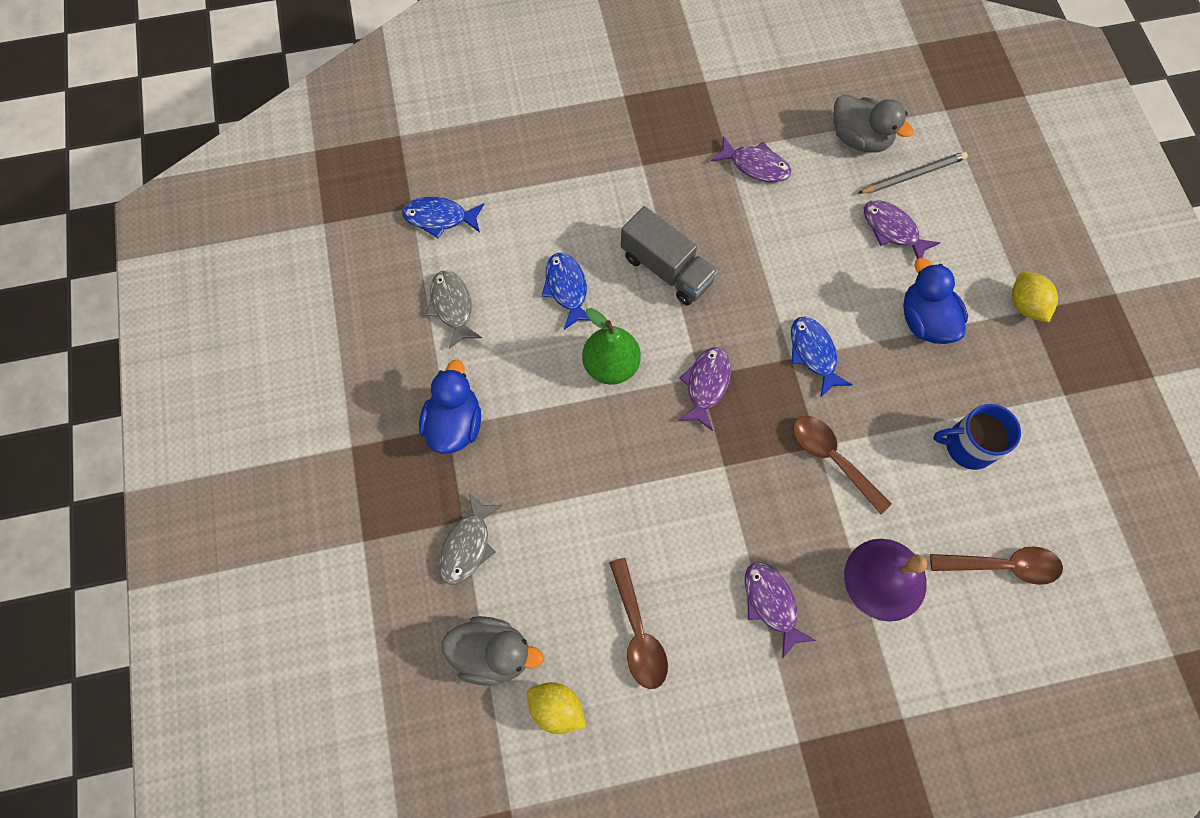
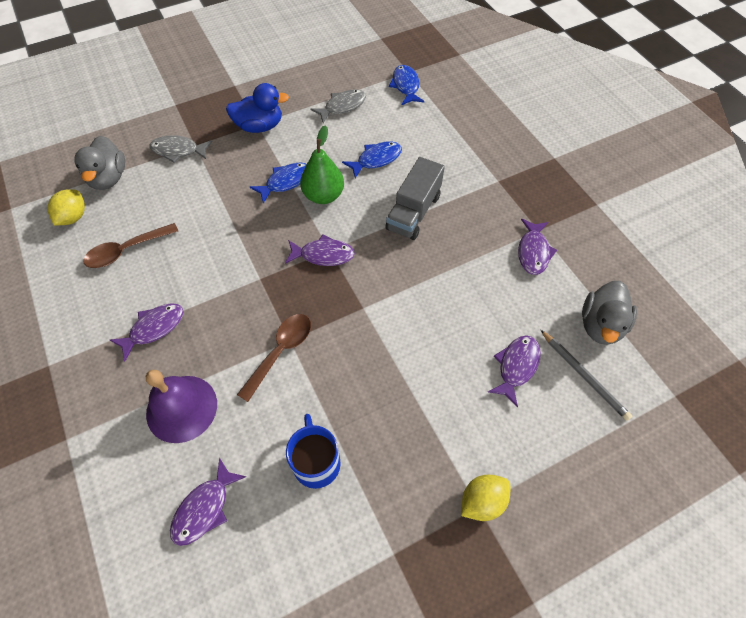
camera: 75 degrees right, 10 degrees down
blue fish [791,317,853,398] -> blue fish moved to [250,163,307,204]
blue duck [903,258,968,344] -> none
brown spoon [930,546,1063,585] -> purple fish [170,458,246,546]

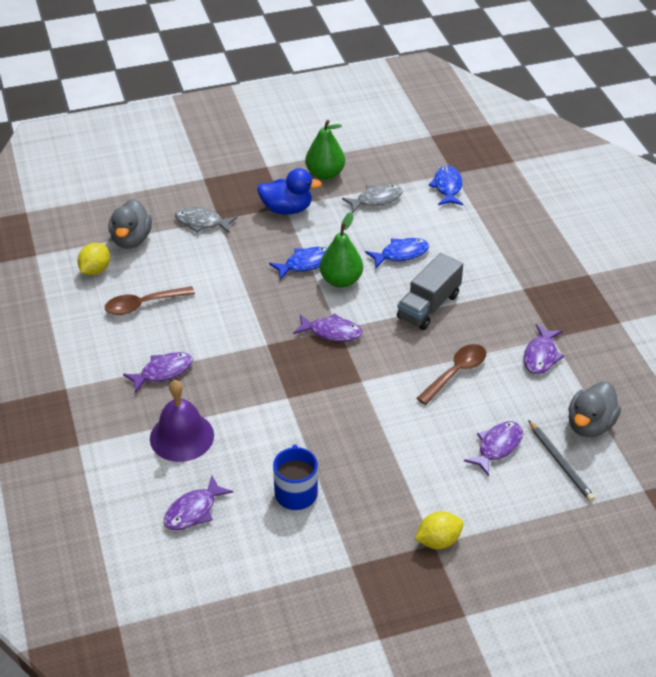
camera: 10 degrees right, 15 degrees down
brown spoon [237,314,311,402] -> brown spoon moved to [416,344,486,405]
none -> green pear [305,120,345,180]

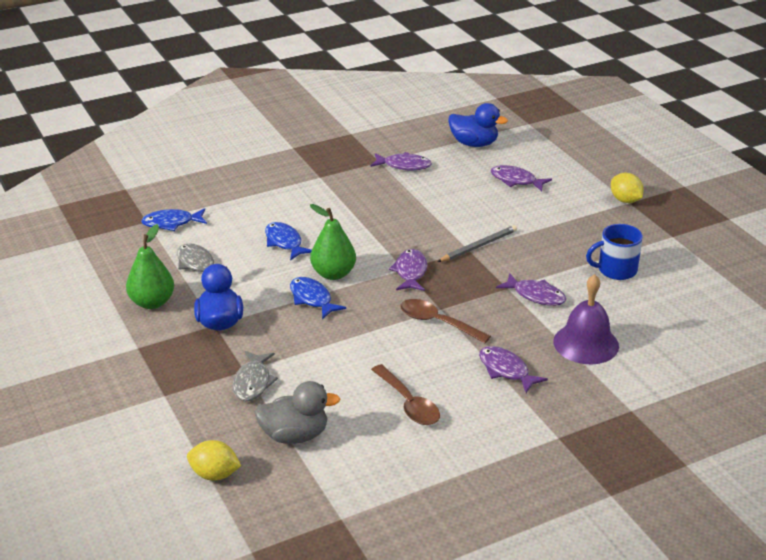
camera: 100 degrees left, 10 degrees down
yellow lemon [77,243,110,275] -> yellow lemon moved to [187,440,241,481]
purple fish [164,475,233,530] -> purple fish moved to [496,273,566,306]
grey truck [397,253,463,330] -> none
brown spoon [416,344,486,405] -> brown spoon moved to [400,299,491,343]
grey pencil [528,420,595,502] -> grey pencil moved to [437,225,517,262]
grey duck [568,381,621,437] -> blue duck [448,103,508,147]

